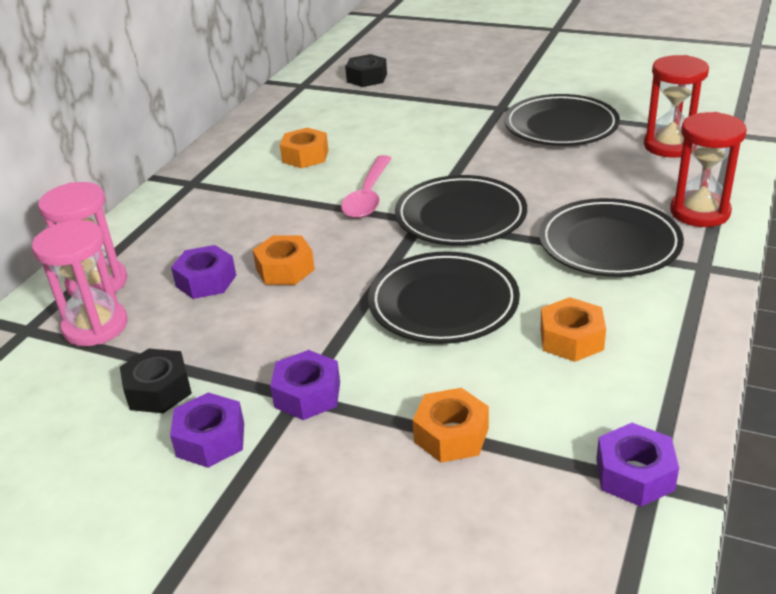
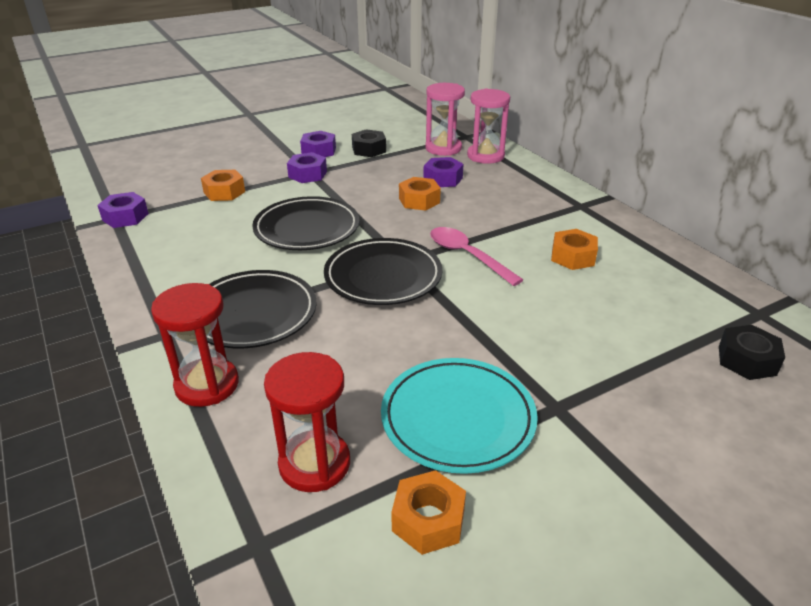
camera: 125 degrees right, 0 degrees up
black plate [504,94,620,146] -> turquoise plate [381,358,538,474]
orange nut [540,297,606,362] -> orange nut moved to [391,470,466,555]

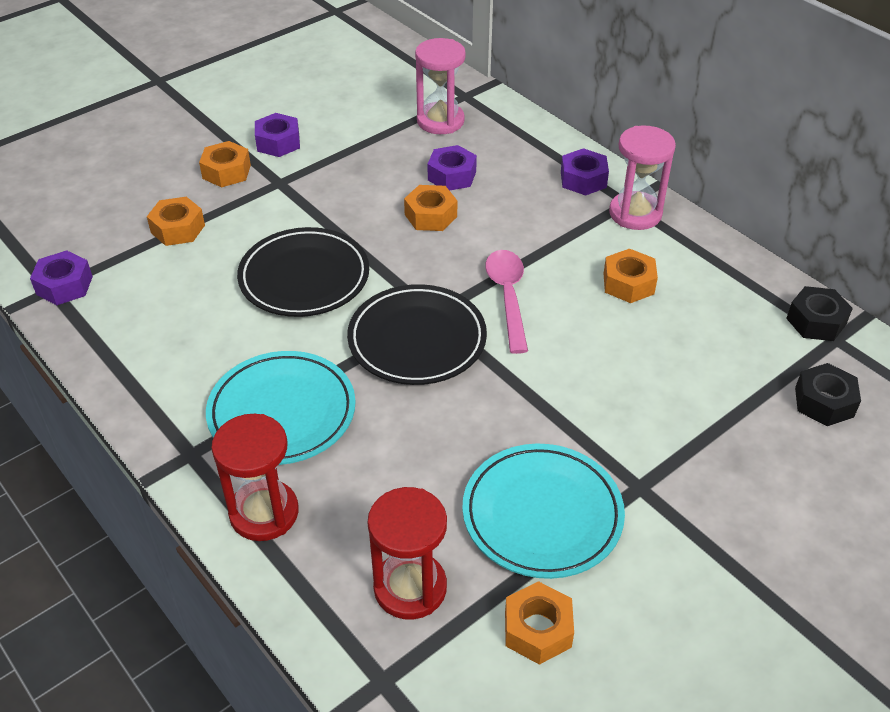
camera: 10 degrees left, 10 degrees up
black plate [207,270,317,348] -> turquoise plate [206,351,356,465]
purple nut [287,152,327,183] -> purple nut moved to [561,148,609,196]
black nut [352,129,386,157] -> black nut moved to [786,286,853,341]
pink spoon [430,227,523,286] -> pink spoon turned 45 degrees clockwise [485,250,528,354]
pink hourglass [467,89,510,164] -> pink hourglass moved to [609,126,676,230]
none -> orange nut [199,141,251,187]

